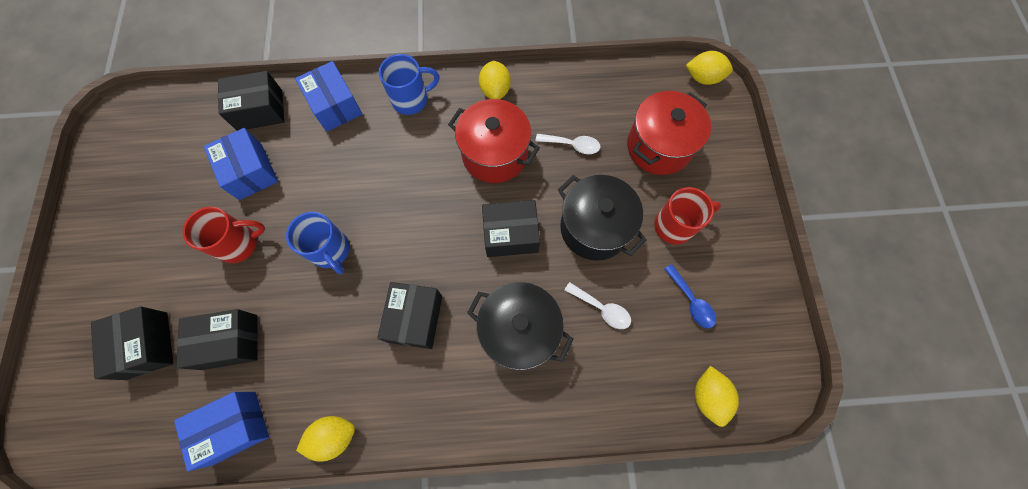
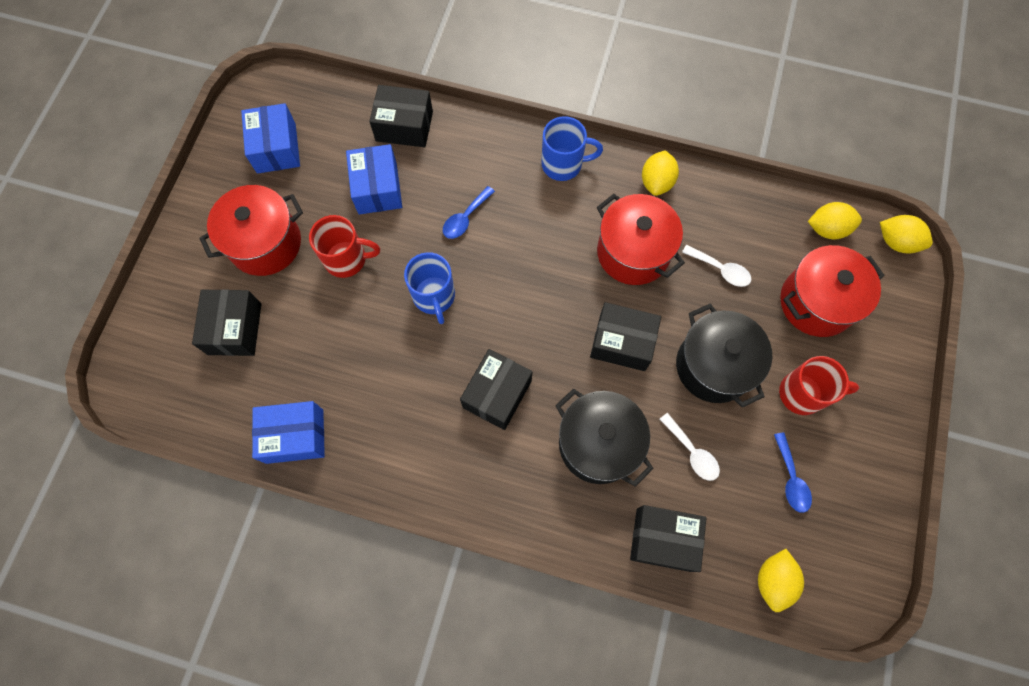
camera: 20 degrees right, 0 degrees up
black box [176,309,258,370] -> black box moved to [630,505,706,572]
blue box [295,61,362,132] -> blue box moved to [241,103,300,174]
yellow lemon [296,416,355,462] -> yellow lemon moved to [808,202,862,240]
none -> red pot [199,185,303,276]
none -> blue spoon [443,186,495,239]

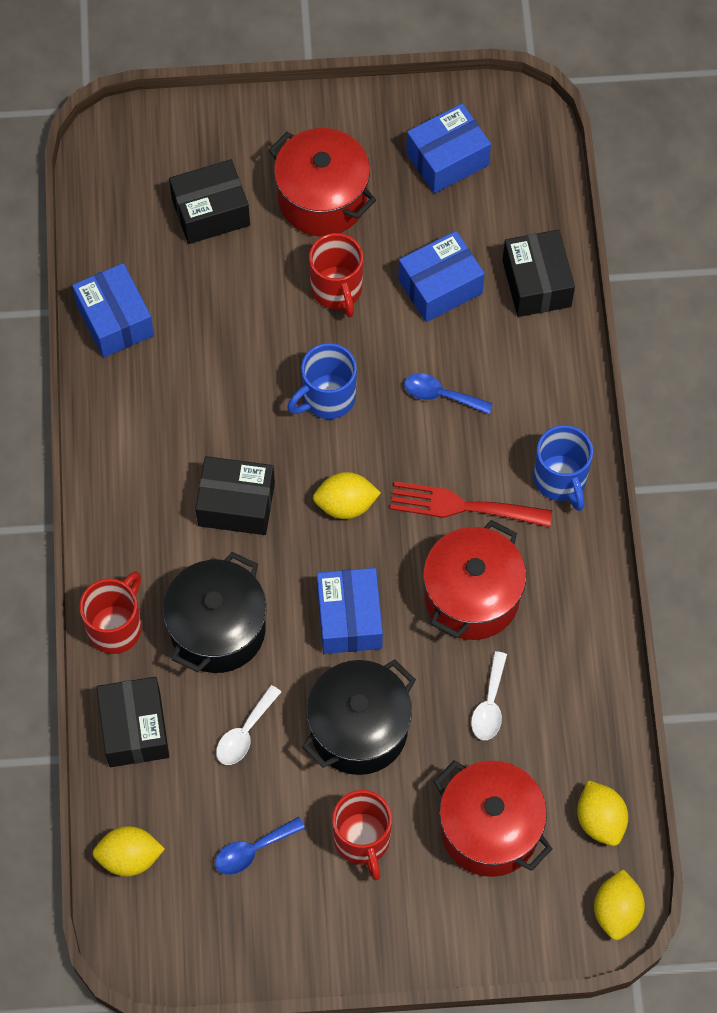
camera: 70 degrees right, 5 degrees down
black box [590,302,661,371] -> blue box [317,568,383,654]
yellow lemon [642,150,679,196] -> yellow lemon moved to [313,472,381,519]
none -> red mug [80,571,142,654]
none -> red fork [390,481,552,527]

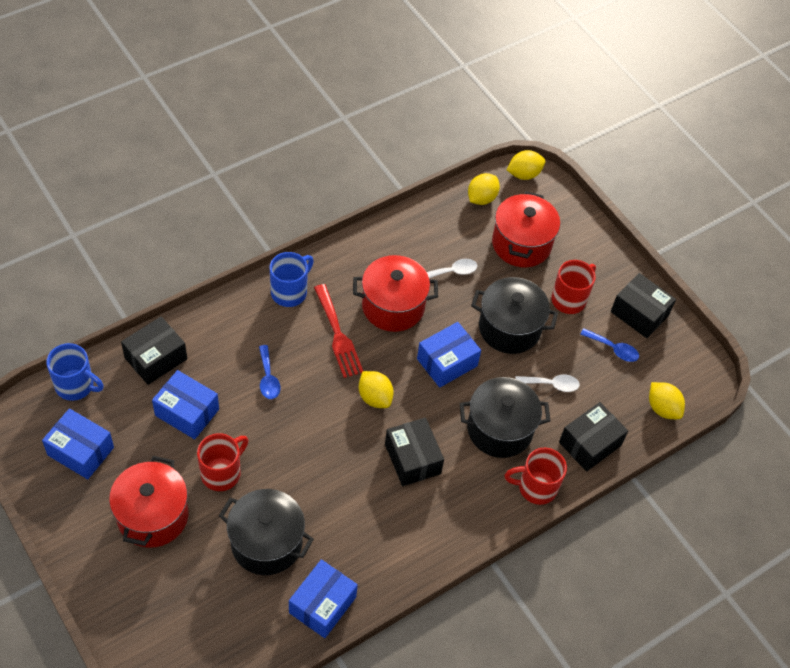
camera: 125 degrees left, 10 degrees down
black box [169,159,250,244] -> black box moved to [611,273,676,338]
blue mug [287,343,357,419] -> blue mug moved to [46,343,104,401]
none -> black pot [219,489,314,575]

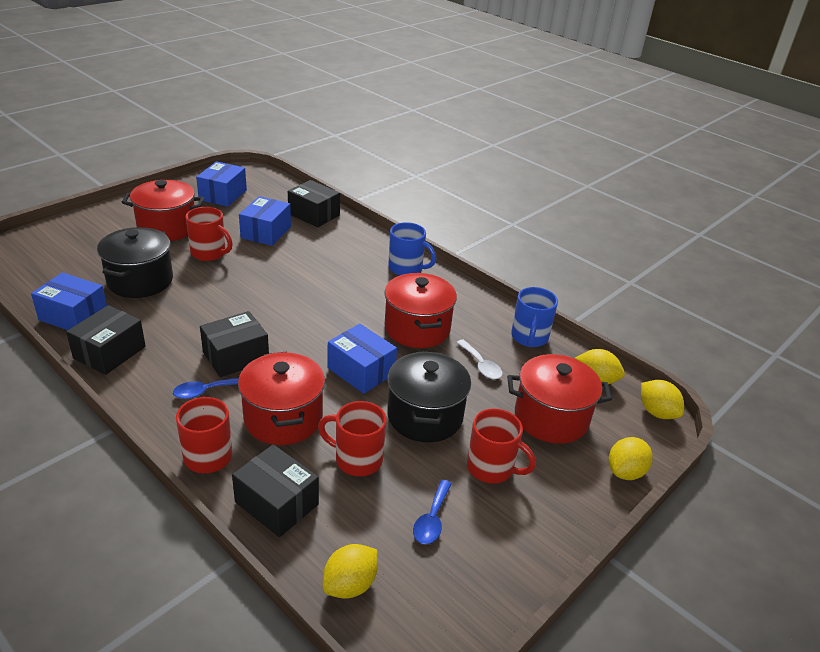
camera: 80 degrees right, 20 degrees down
blue mug [46,343,104,401] -> blue mug moved to [511,287,558,347]
blue spoon [259,345,281,399] -> blue spoon moved to [173,378,239,399]
red fork [314,284,363,378] -> none
yellow lemon [359,371,394,408] -> yellow lemon moved to [609,437,653,480]
black pot [460,377,551,458] -> red pot [238,352,325,445]
white spoon [516,375,580,392] -> red mug [318,401,387,476]
black box [611,273,676,338] -> black box moved to [66,305,146,375]

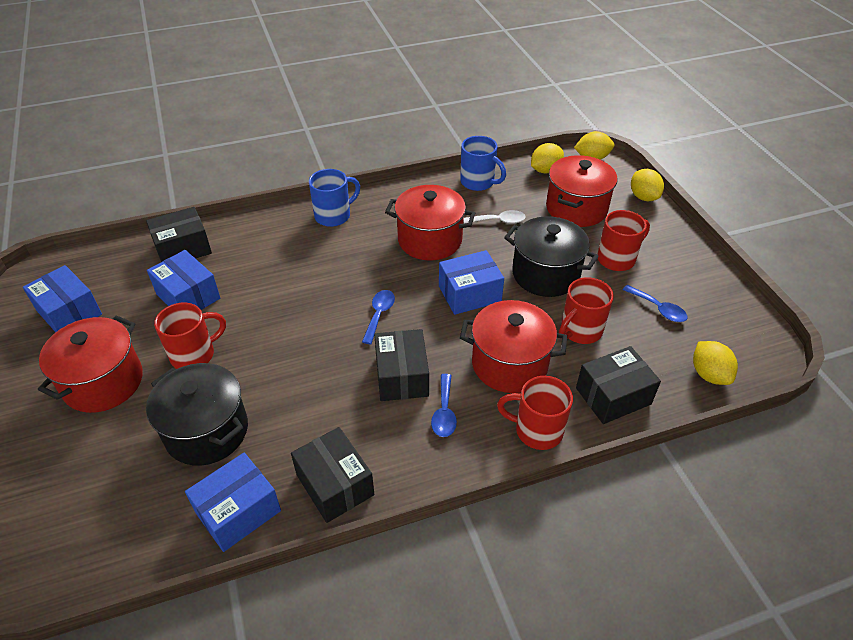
camera: 60 degrees left, 10 degrees up
none -> blue spoon [362,290,395,344]

